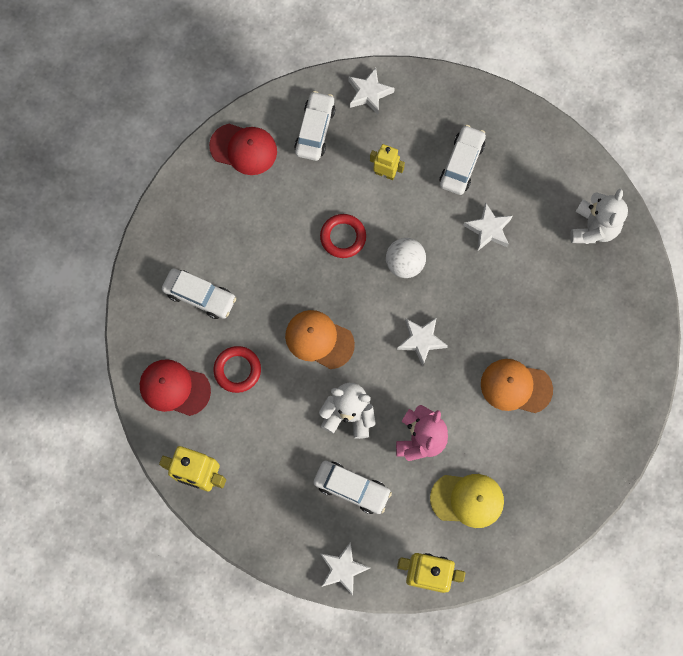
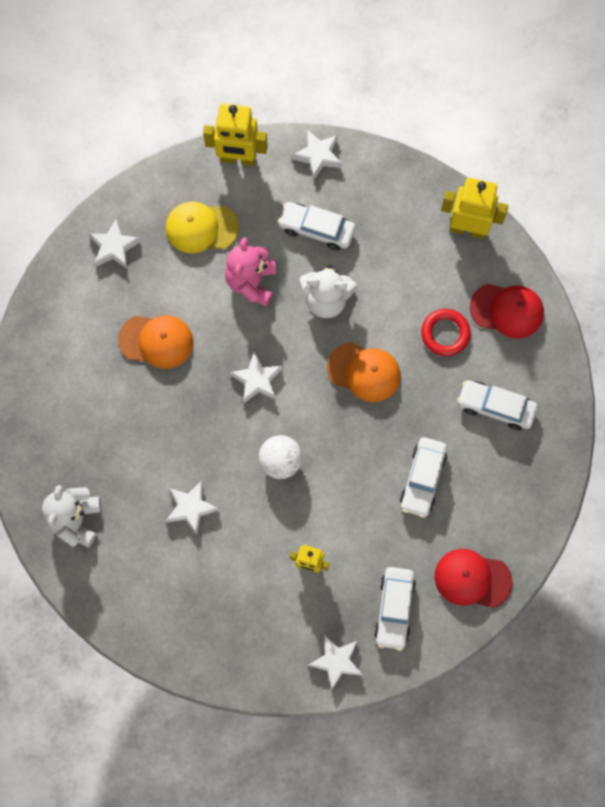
camera: 175 degrees right, 0 degrees up
red ring [320,214,366,258] -> none
white car [440,125,486,195] -> white car moved to [400,437,447,518]
none -> white star [89,219,141,269]

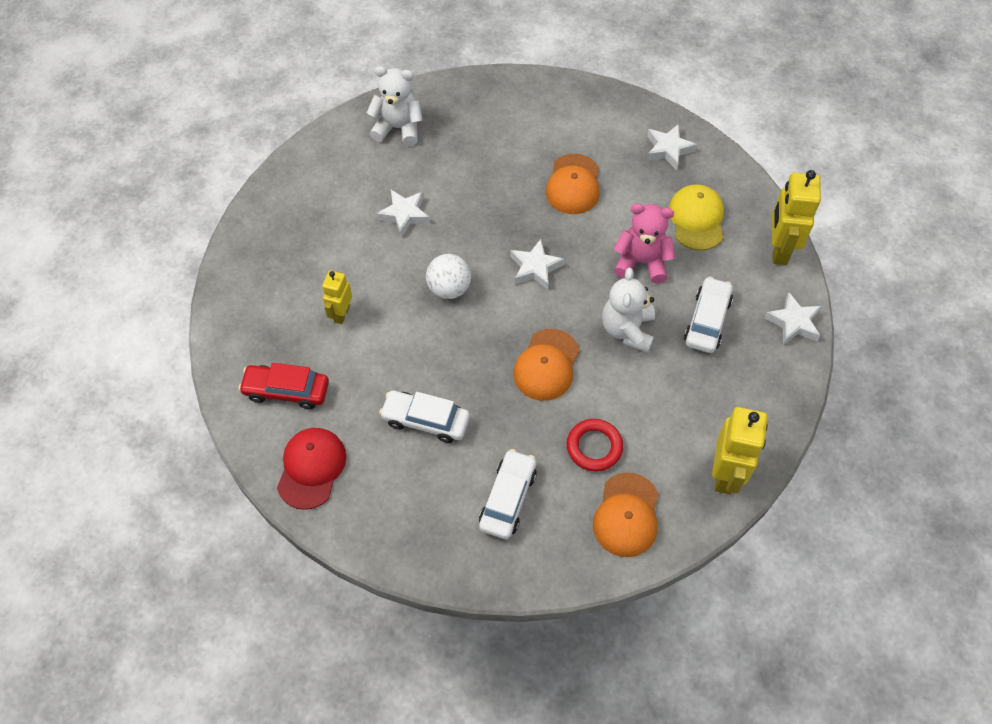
camera: 90 degrees right, 15 degrees down
white star [308,635,363,690] -> none
white car [374,567,416,651] -> red car [239,363,329,409]
red cap [470,284,544,339] -> orange cap [593,473,658,557]

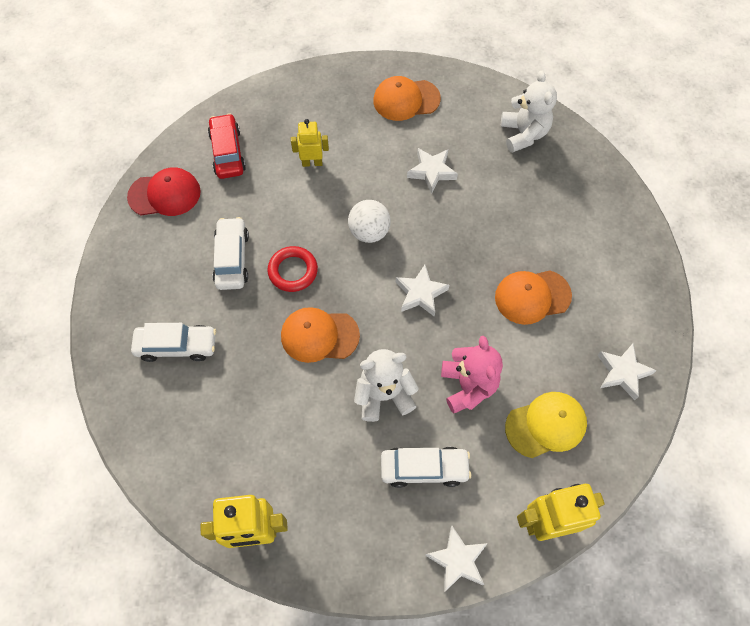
camera: 70 degrees right, 5 degrees up
red ring [567,419,623,472] -> red ring moved to [267,246,318,292]
orange cap [593,473,658,557] -> orange cap moved to [373,76,441,121]

